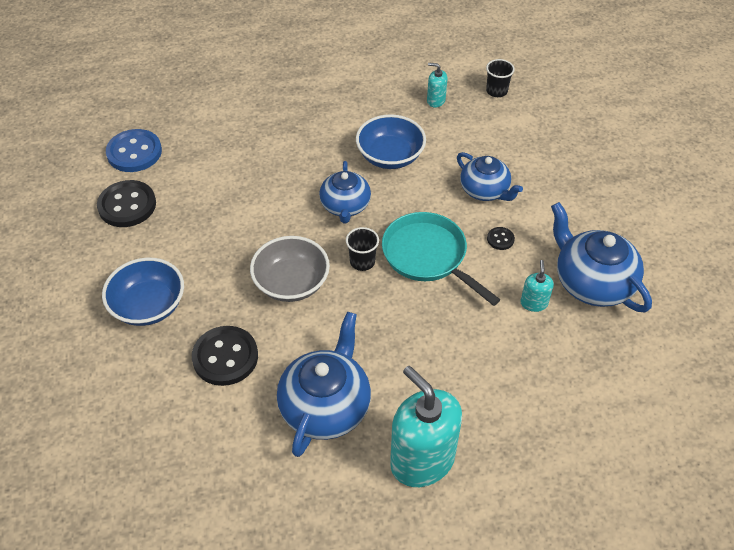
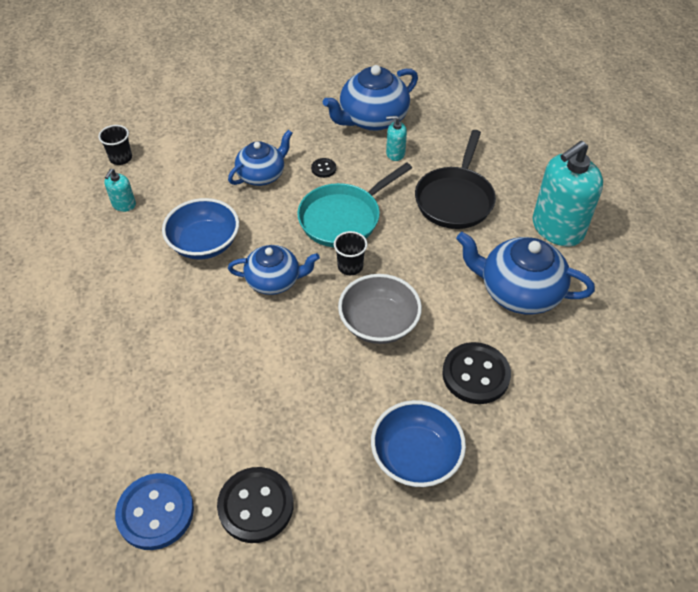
camera: 90 degrees left, 0 degrees up
none -> black pan [415,130,496,229]

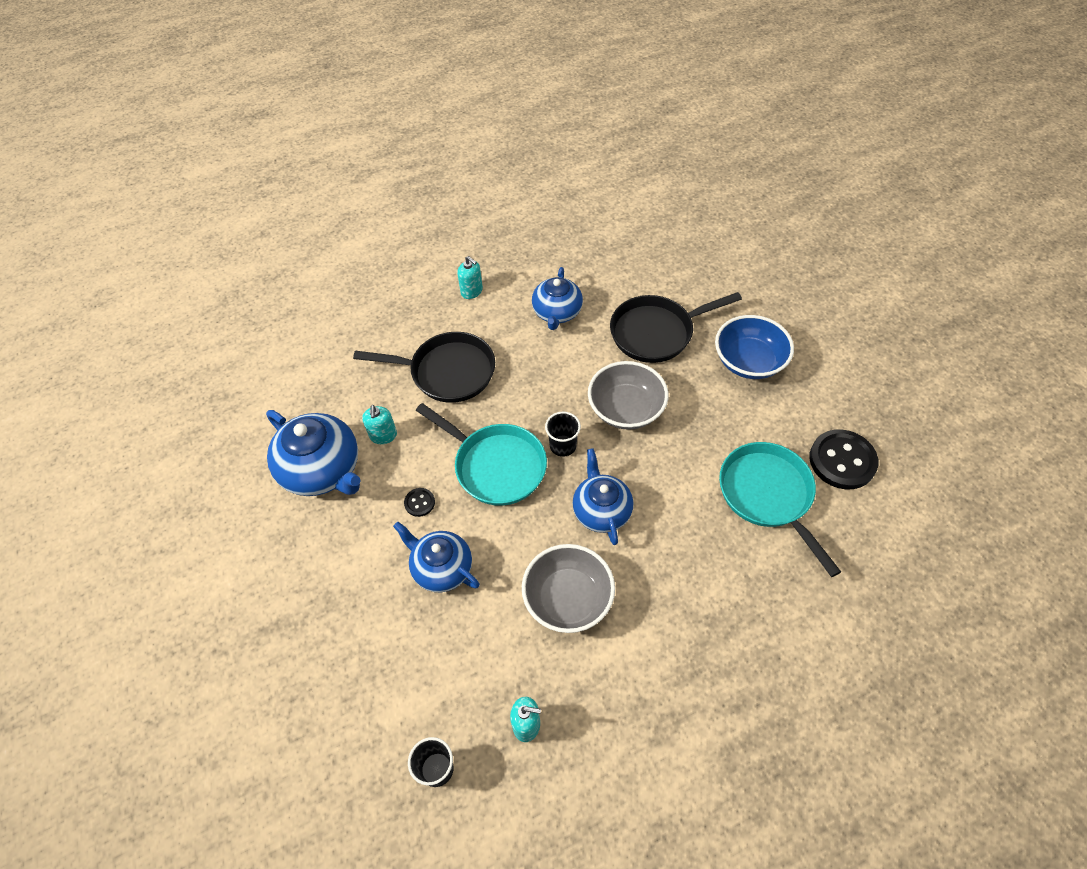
camera: 100 degrees left, 5 degrees up
blue button [115,473,194,550] -> none
blue bowl [162,198,239,260] -> grey bowl [522,544,615,633]
black button [442,342,511,404] -> black pan [610,292,742,363]
blue teapot [456,232,595,314] -> blue teapot [532,267,583,330], size x0.66
turquoise soap dispenser [533,141,603,246] -> turquoise soap dispenser [457,256,483,299], size x0.45
none -> turquoise pan [719,442,841,577]

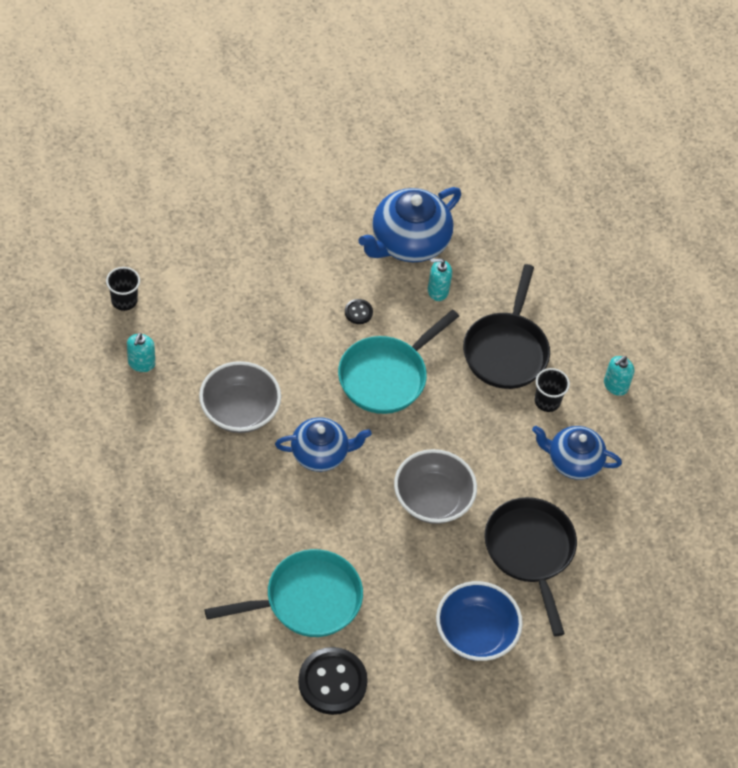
camera: 90 degrees right, 0 degrees up
blue teapot [393,522,480,592] -> none
black cup [545,412,581,457] -> black cup moved to [535,368,570,412]

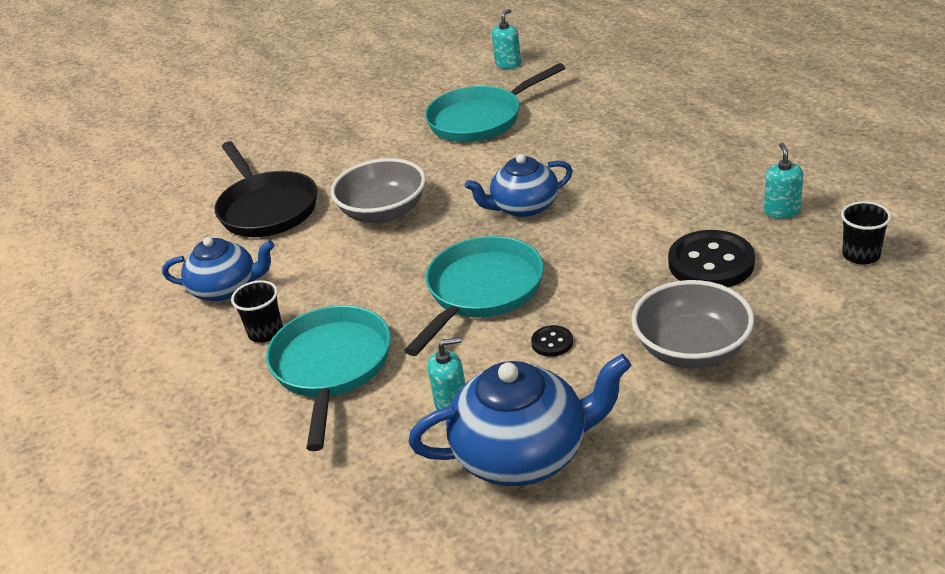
camera: 175 degrees right, 20 degrees down
grey bowl [199,361,281,433] -> grey bowl moved to [631,280,754,368]
black button [298,647,368,715] -> black button moved to [668,230,755,287]
blue teapot [358,187,461,262] -> blue teapot turned 45 degrees clockwise [408,354,631,486]
blue bowl [436,581,523,661] -> none
black pan [463,264,550,389] -> turquoise pan [266,305,391,451]
turquoise soap dispenser [604,356,634,396] -> turquoise soap dispenser moved to [492,9,521,69]

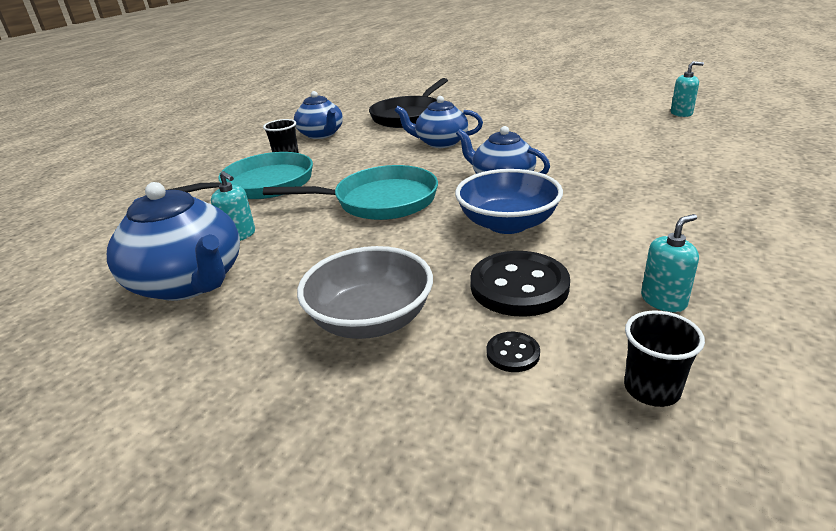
camera: 55 degrees right, 5 degrees down
grey bowl [330,158,426,223] -> blue teapot [395,96,483,148]
turquoise pan [425,63,565,142] -> none
black button [531,325,573,357] -> black button moved to [487,332,540,372]
none -> blue bowl [455,169,563,234]

